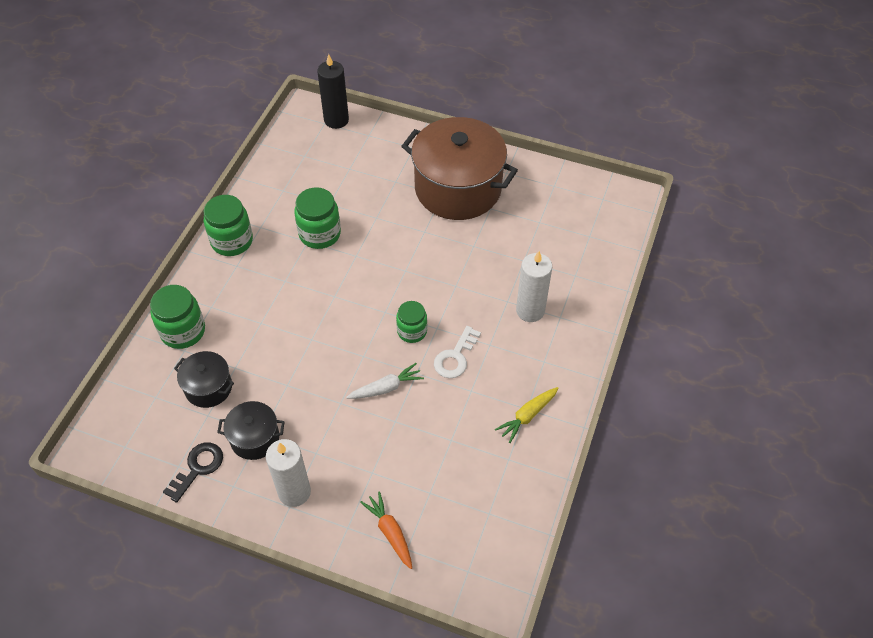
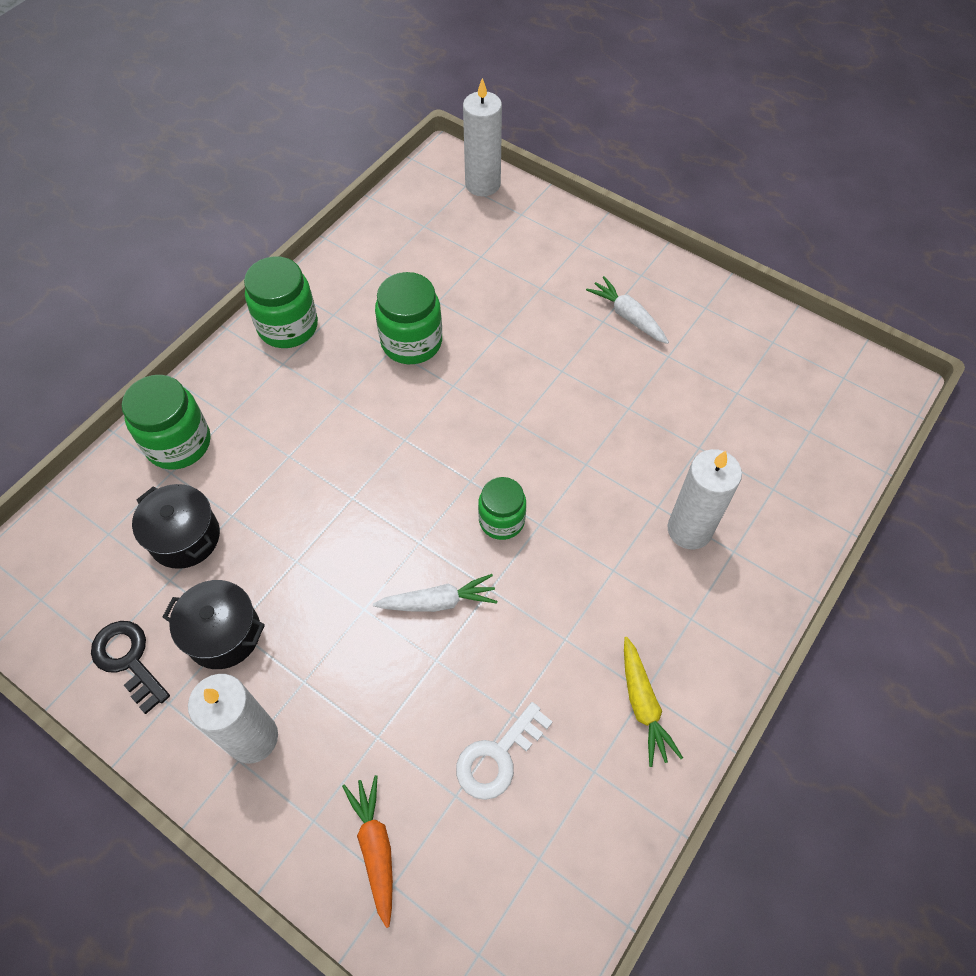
camera: 15 degrees right, 5 degrees up
black key [163,442,223,503] -> black key turned 90 degrees counterclockwise [91,621,170,714]
black candle [317,54,349,129] -> white candle [463,78,502,196]
brown pot [401,117,518,220] -> white carrot [586,276,669,344]
white key [434,326,481,378] -> white key moved to [456,702,552,800]
yellow carrot [495,387,559,443] -> yellow carrot turned 75 degrees counterclockwise [624,637,683,767]

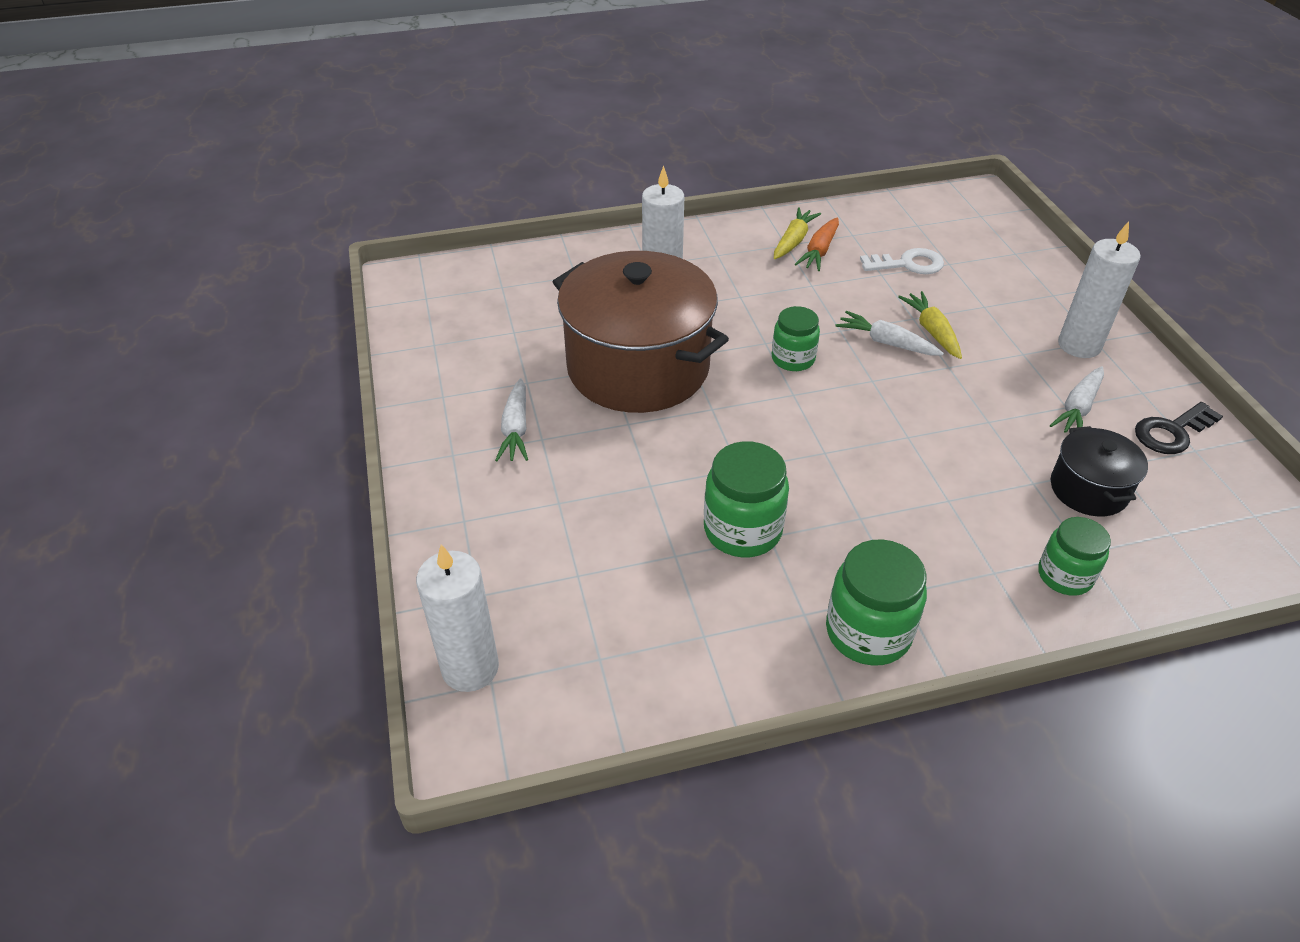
camera: 140 degrees left, 15 degrees down
black key [91,621,170,714] -> black key turned 60 degrees clockwise [1135,402,1223,454]
green jar [122,375,210,470] -> green jar [1038,517,1111,596], size x0.66
black pot [163,580,265,669] -> white carrot [1050,366,1104,433]
orange carrot [342,775,393,928] -> orange carrot moved to [794,217,839,271]
none -> brown pot [553,251,729,413]
none -> yellow carrot [898,291,962,359]

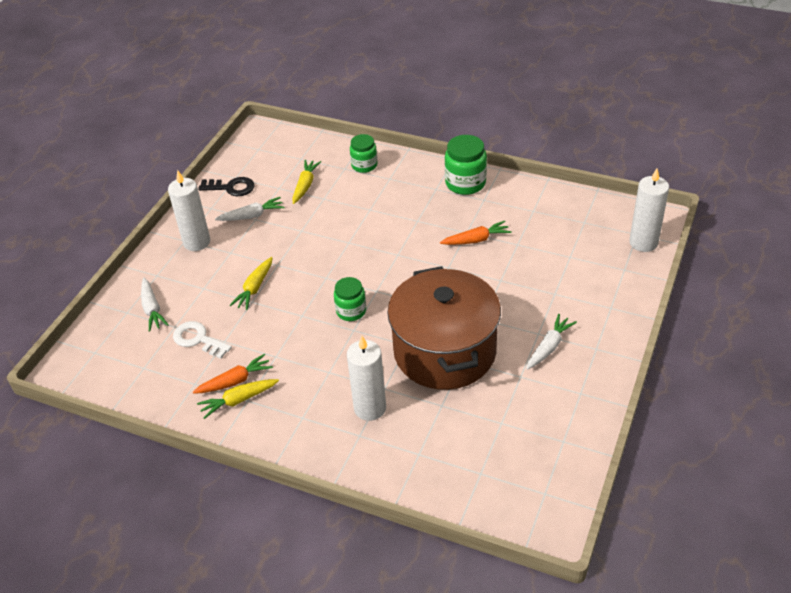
camera: 140 degrees left, 0 degrees up
green jar [704,441,789,557] -> orange carrot [440,221,512,245]
white carrot [835,311,944,355] -> white carrot moved to [141,278,169,332]
black pot [1050,426,1148,517] -> yellow carrot [292,160,321,204]

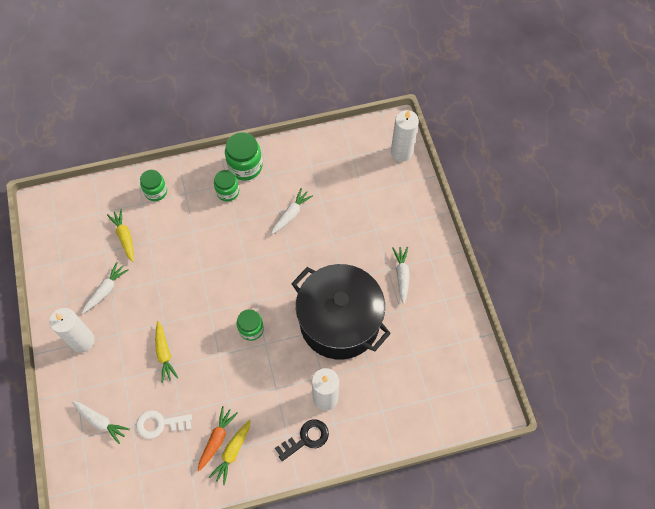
camera: 40 degrees left, 20 degrees up
black key [198,177,254,196] -> black key moved to [275,419,329,461]
brown pot [387,266,501,390] -> black pot [291,264,391,360]
orange carrot [440,221,512,245] -> white carrot [271,188,313,235]
none -> green jar [214,170,239,202]

